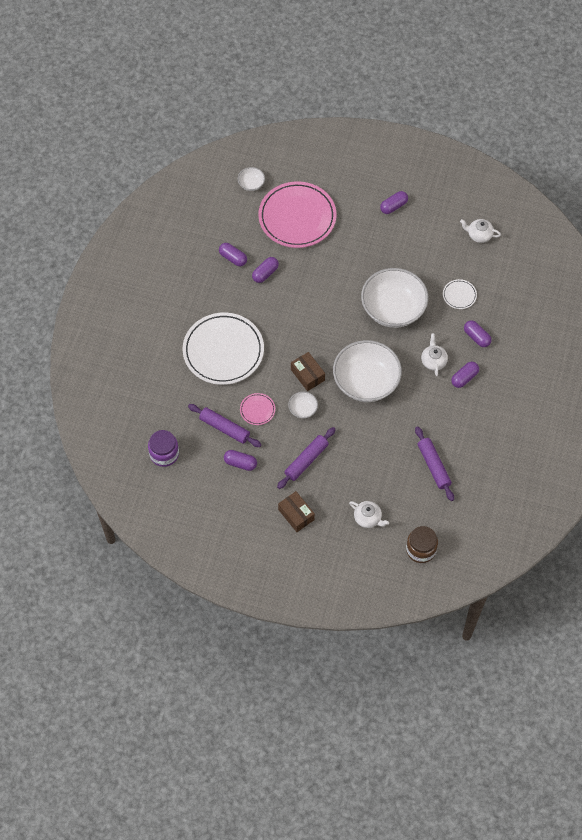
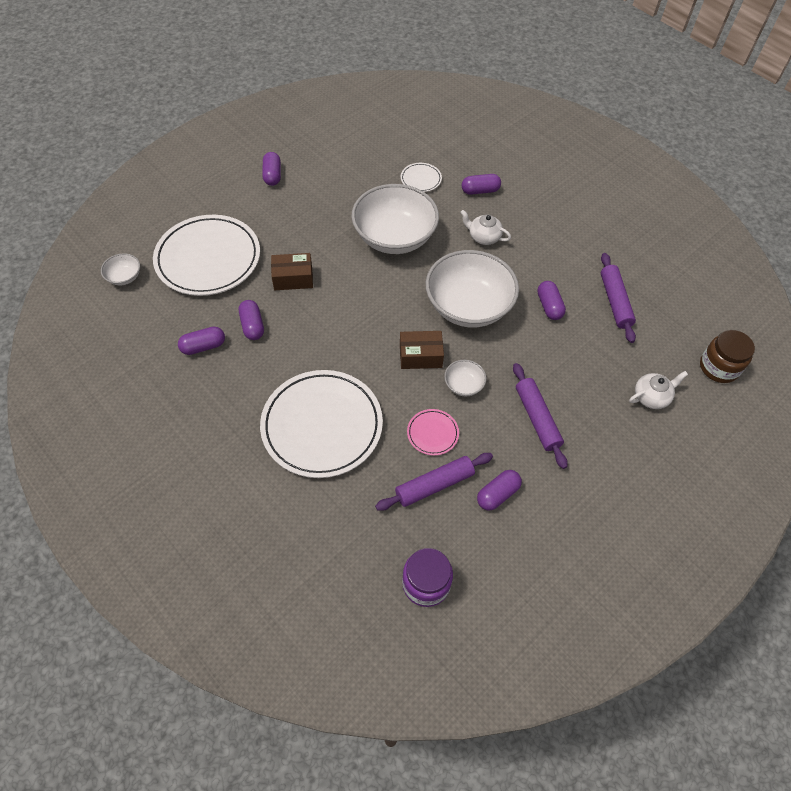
camera: 60 degrees left, 5 degrees down
pink plate [258,182,336,248] -> white plate [153,215,260,296]
brown box [278,491,315,532] -> brown box moved to [271,253,313,290]
purple rolling pin [415,426,454,501] -> purple rolling pin turned 75 degrees clockwise [601,253,636,343]
purple capsule [451,362,479,388] -> purple capsule moved to [537,281,566,320]
white teapot [460,219,501,243] -> none

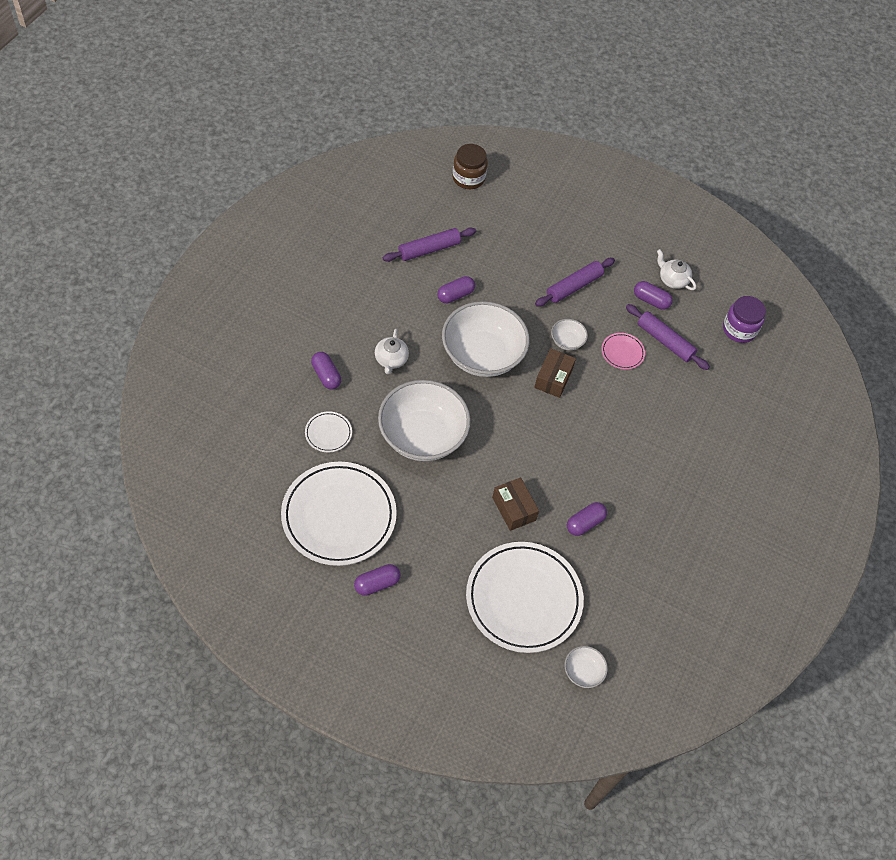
camera: 115 degrees left, 0 degrees up
purple capsule [178,327,225,355] -> none
white plate [260,370,383,478] -> white plate moved to [281,462,397,566]
brown box [400,331,444,369] -> brown box turned 45 degrees clockwise [534,348,576,398]
white teapot [629,371,688,409] -> white teapot moved to [657,249,696,290]

